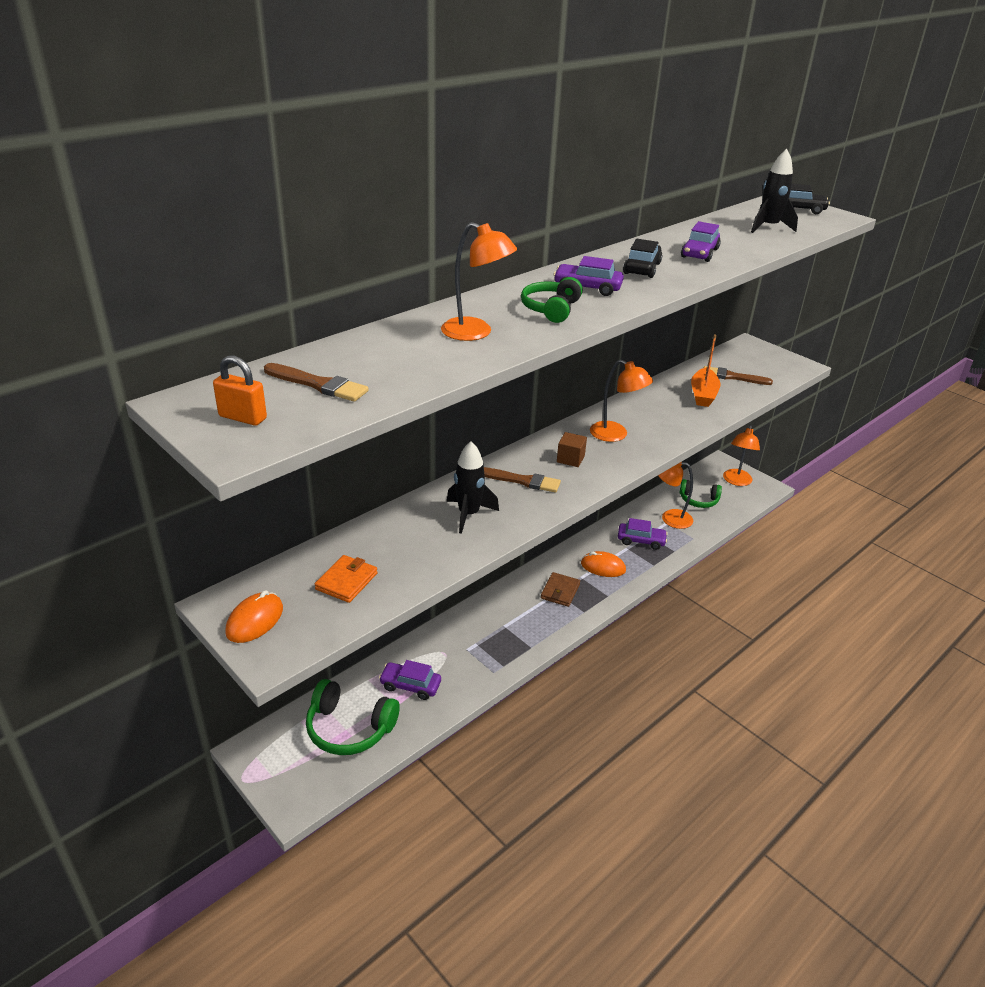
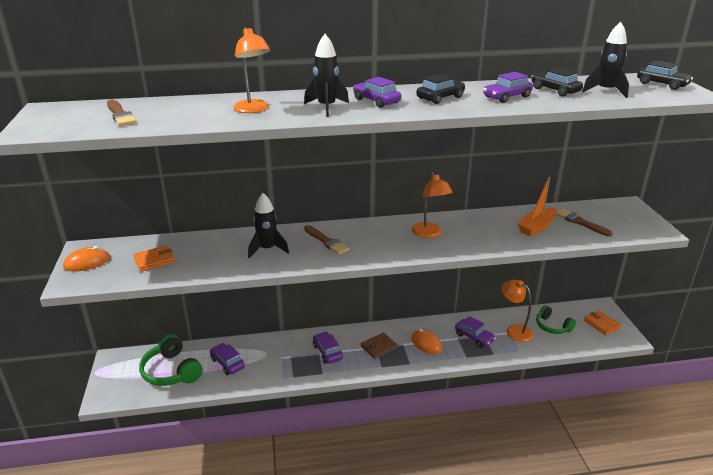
camera: 35 degrees right, 5 degrees down
orange padlock [213,355,267,426] -> none
green headphones [521,277,583,323] -> black rocket [304,34,349,117]
brown cube [557,432,587,467] -> none
orange lamp [723,425,760,486] -> orange wallet [584,310,621,335]
none -> purple car [313,332,343,364]
none -> black car [532,67,583,97]

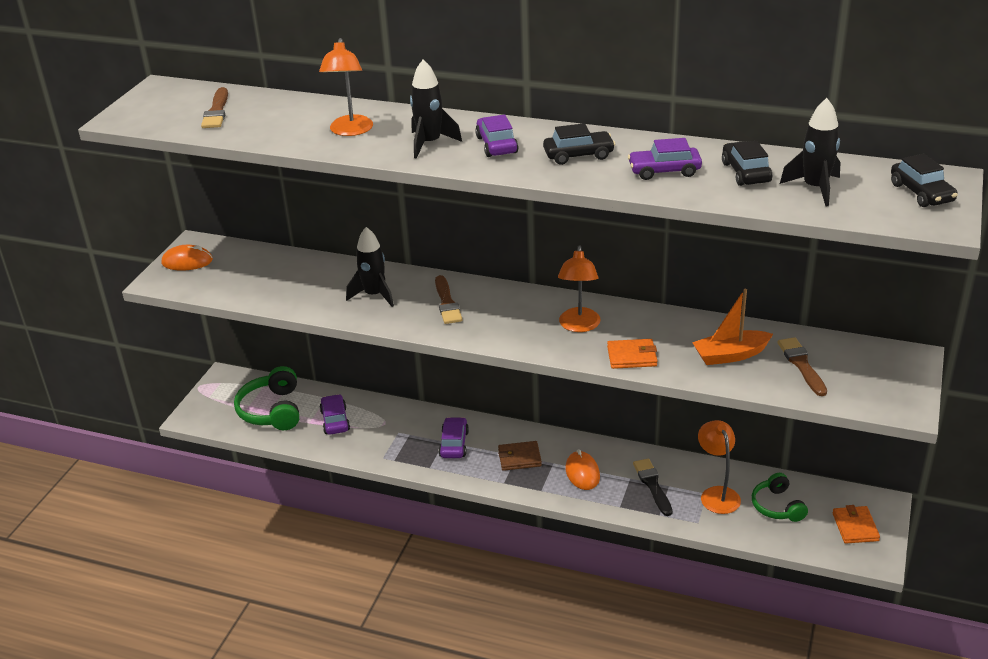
camera: 30 degrees right, 5 degrees up
orange wallet [133,245,175,272] -> orange wallet moved to [607,339,657,369]
purple car [455,316,496,348] -> black brush [633,458,672,516]

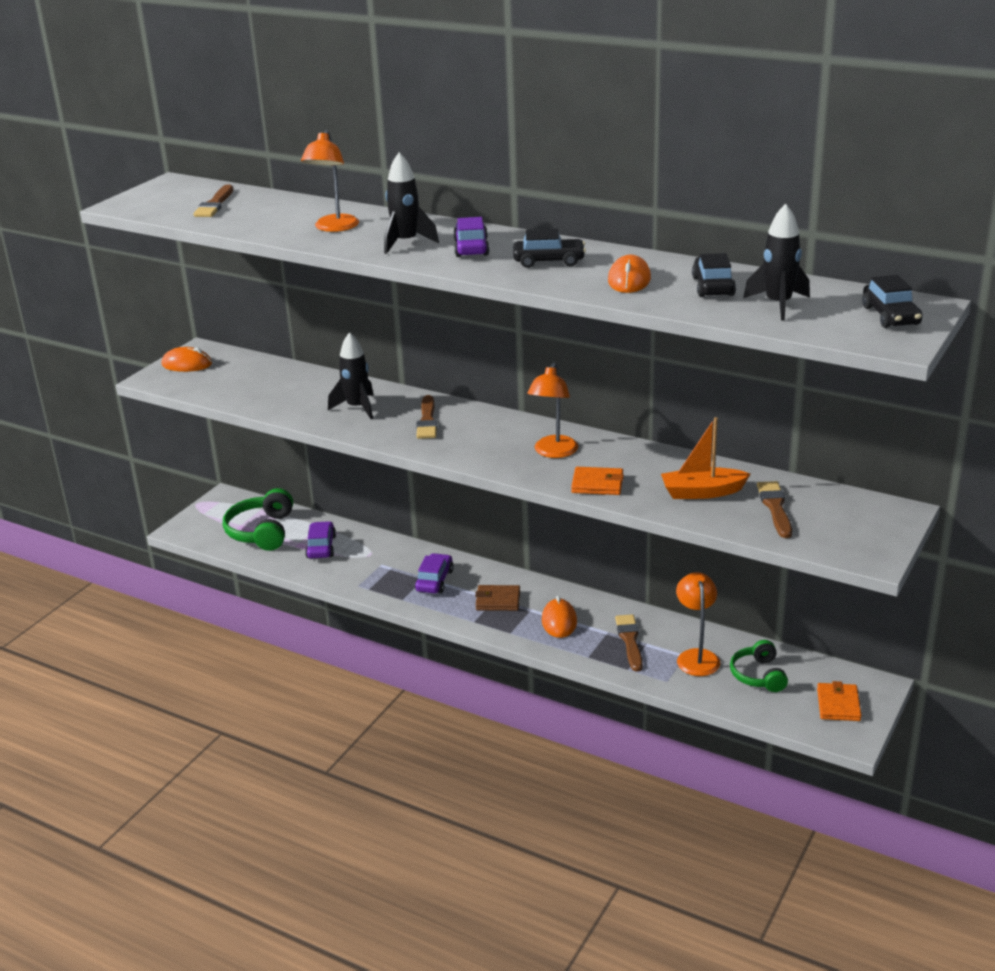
camera: 10 degrees right, 5 degrees down
purple car [628,138,702,180] -> orange mouse [608,255,651,293]
black brush [633,458,672,516] -> brown brush [615,614,643,672]

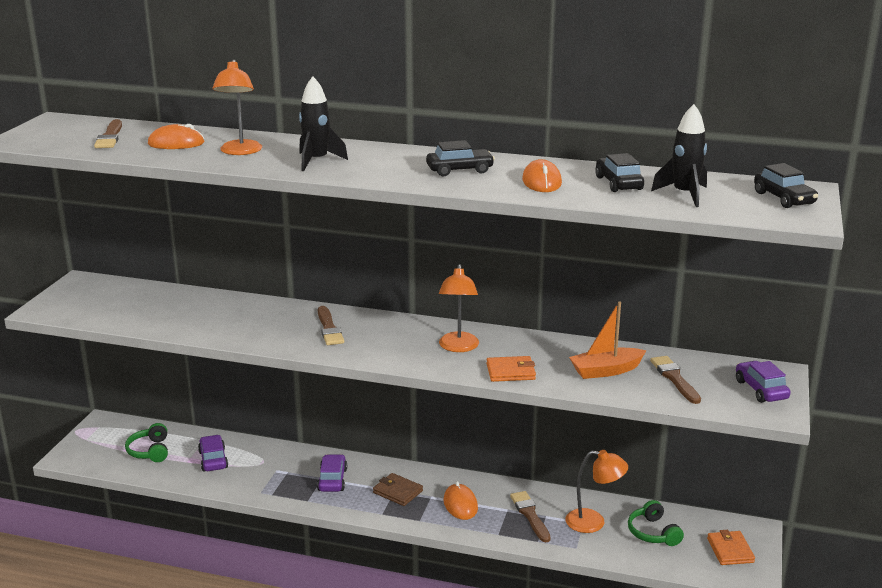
camera: 15 degrees left, 5 degrees down
orange mouse [161,347,212,372] -> orange mouse moved to [148,124,205,149]
green headphones [223,488,293,551] -> green headphones [125,423,168,462], size x0.65
black rocket [328,332,374,419] -> none
purple car [453,217,489,257] -> purple car moved to [736,361,791,403]
brown wallet [475,585,520,611] -> brown wallet turned 45 degrees clockwise [373,473,423,506]
orange lamp [676,572,720,676] -> orange lamp turned 120 degrees clockwise [566,450,628,533]

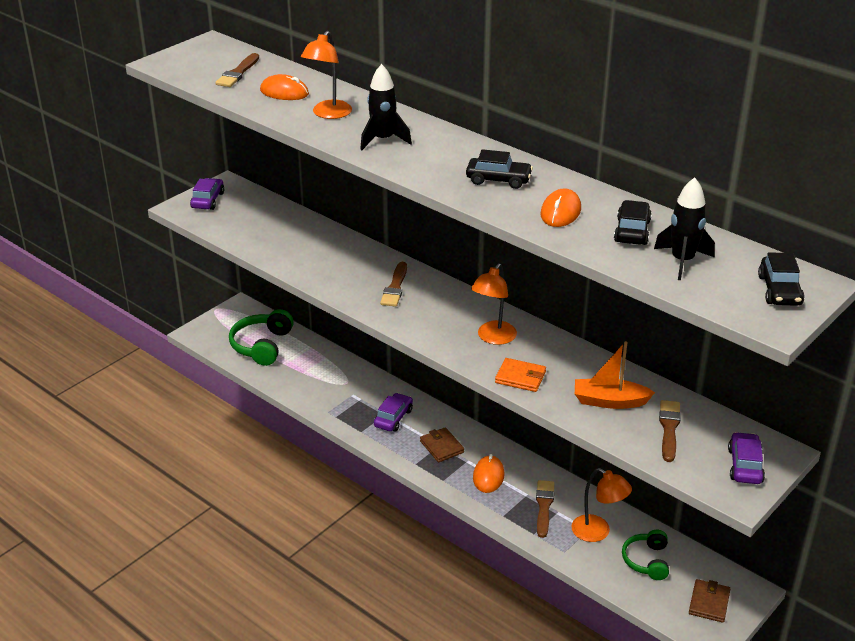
camera: 25 degrees right, 10 degrees up
green headphones [125,423,168,462] -> green headphones [229,309,294,366], size x1.53
purple car [198,435,228,472] -> purple car moved to [190,178,224,210]
orange wallet [707,530,755,565] -> brown wallet [689,579,730,623]

